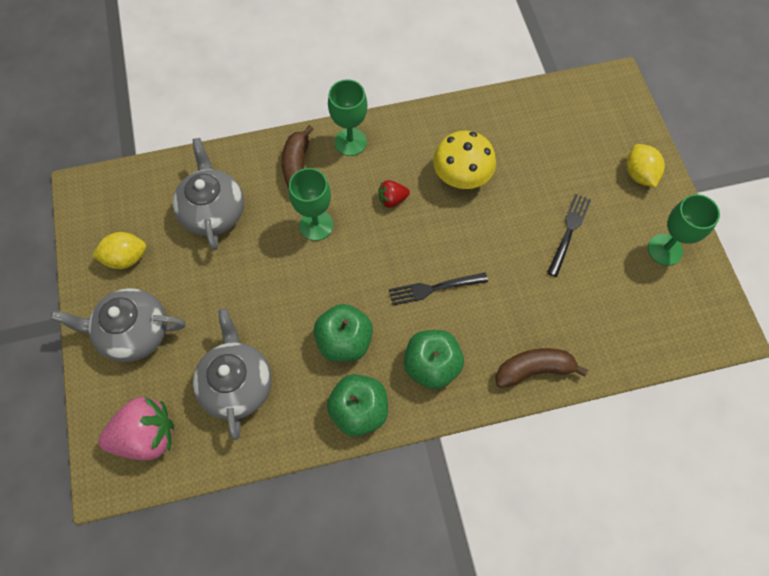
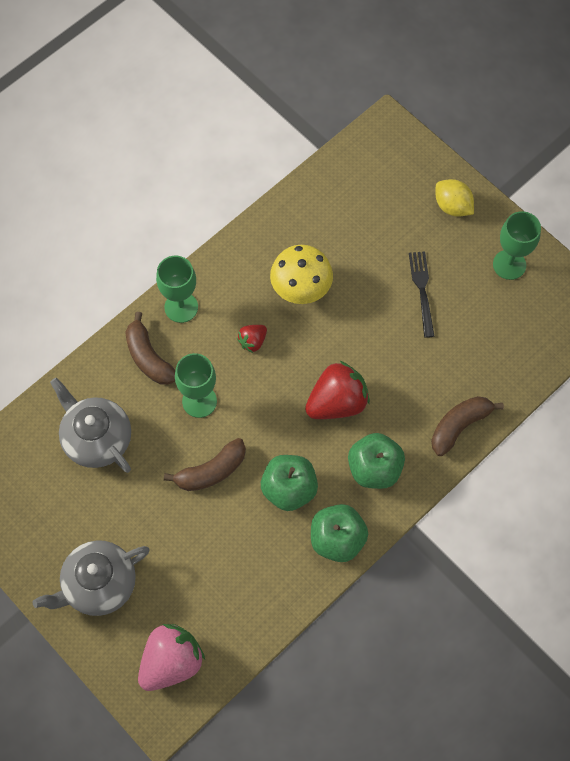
camera: 30 degrees left, 0 degrees up
yellow lemon [92,232,146,269] -> none
grey teapot [193,308,272,440] -> none
black fork [389,273,488,306] -> red strawberry [305,361,370,419]
none -> brown banana [164,438,246,491]

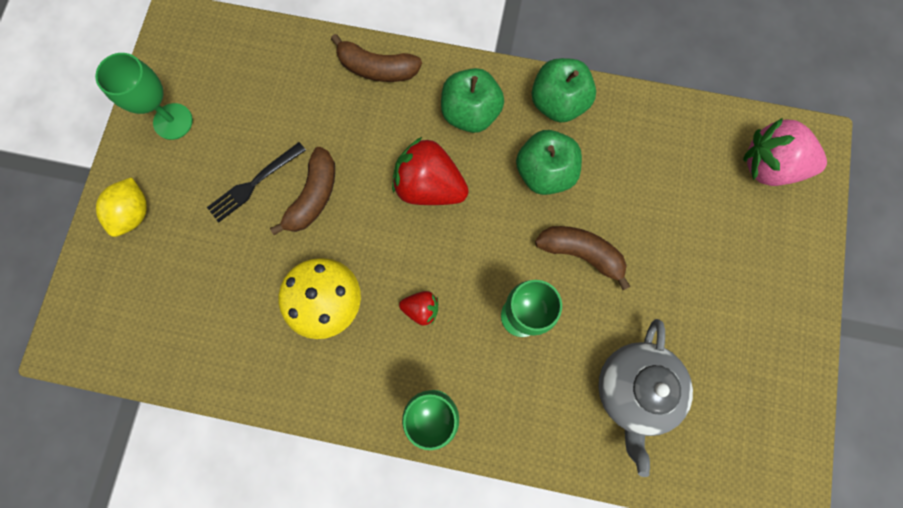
camera: 125 degrees left, 10 degrees up
grey teapot [33,540,150,616] -> none
brown banana [125,312,175,385] -> brown banana moved to [270,147,335,235]

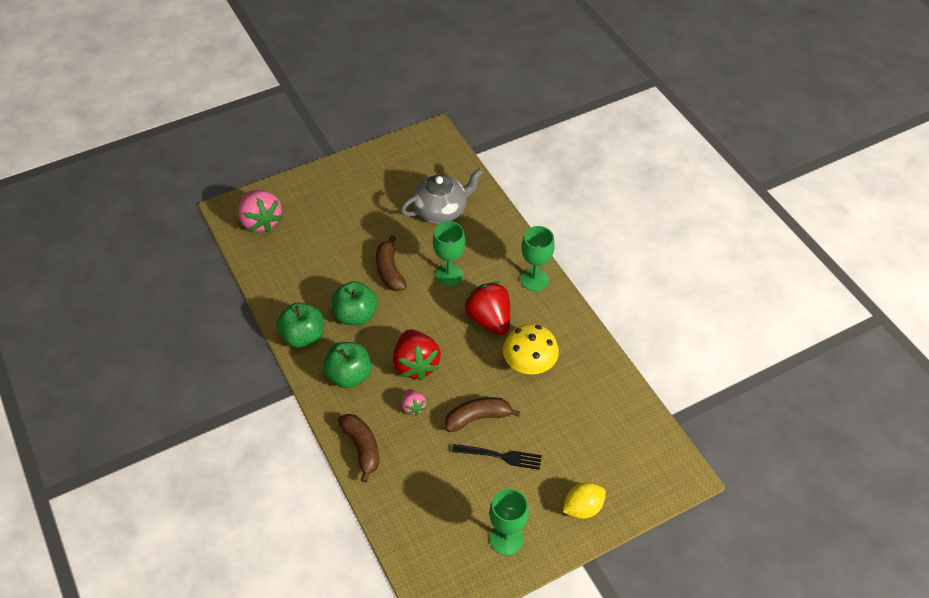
camera: 130 degrees left, 25 degrees down
red strawberry [399,291,438,325] -> red strawberry [464,282,510,335], size x1.98
none -> pink strawberry [402,389,426,416]

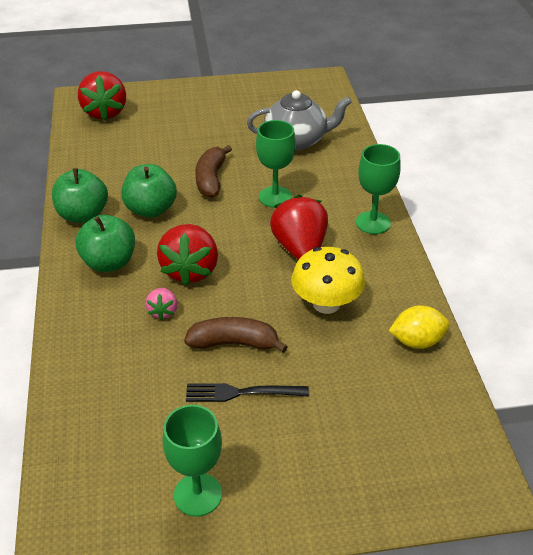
camera: 20 degrees right, 10 degrees down
pink strawberry [238,190,283,233] -> red strawberry [78,71,126,121]
brown banana [338,414,379,483] -> none
black fork [452,444,542,470] -> black fork turned 150 degrees clockwise [186,383,309,402]
yellow lemon [563,483,606,519] -> yellow lemon moved to [389,305,450,349]

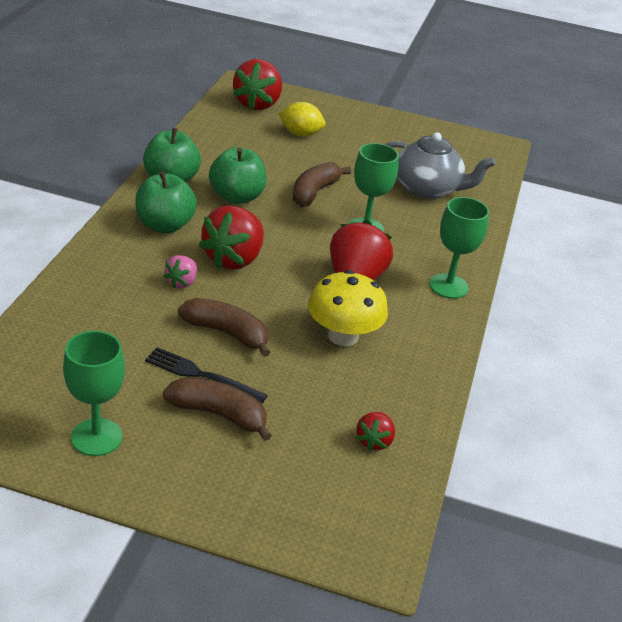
camera: 20 degrees right, 5 degrees down
yellow lemon [389,305,450,349] -> yellow lemon moved to [278,102,325,137]
none -> brown banana [163,378,272,441]
none -> red strawberry [356,412,395,451]

